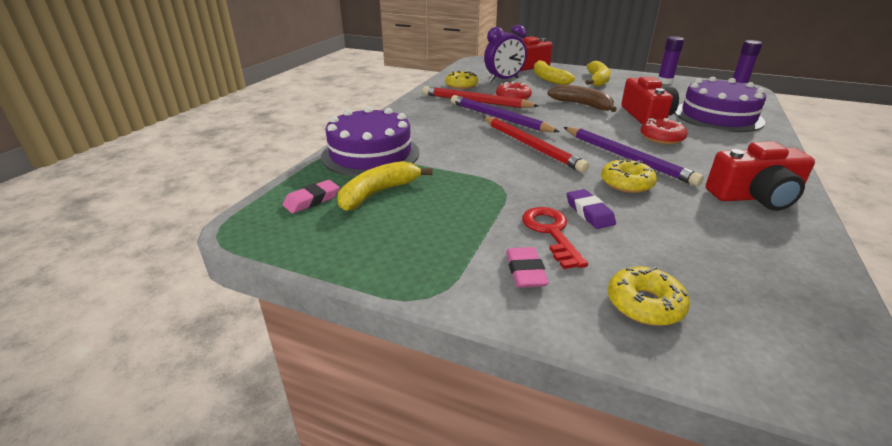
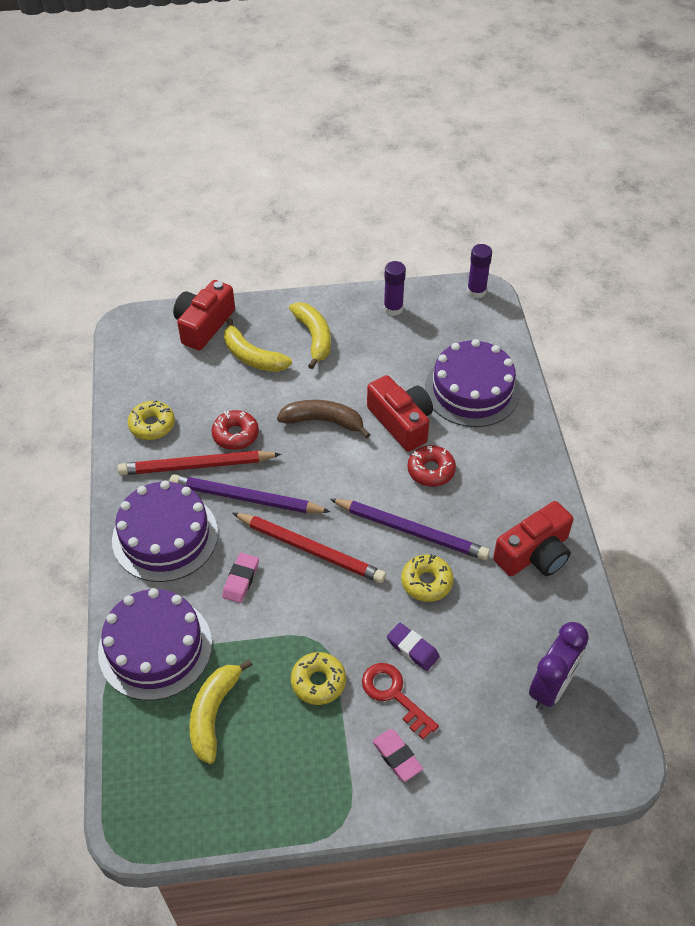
camera: 30 degrees left, 20 degrees up
pink eraser [282,180,339,213] -> pink eraser moved to [222,553,259,603]
purple clock [484,25,527,82] -> purple clock moved to [529,622,589,710]
yellow donut [608,266,690,326] -> yellow donut moved to [291,652,346,705]
none -> purple cake [112,480,218,582]

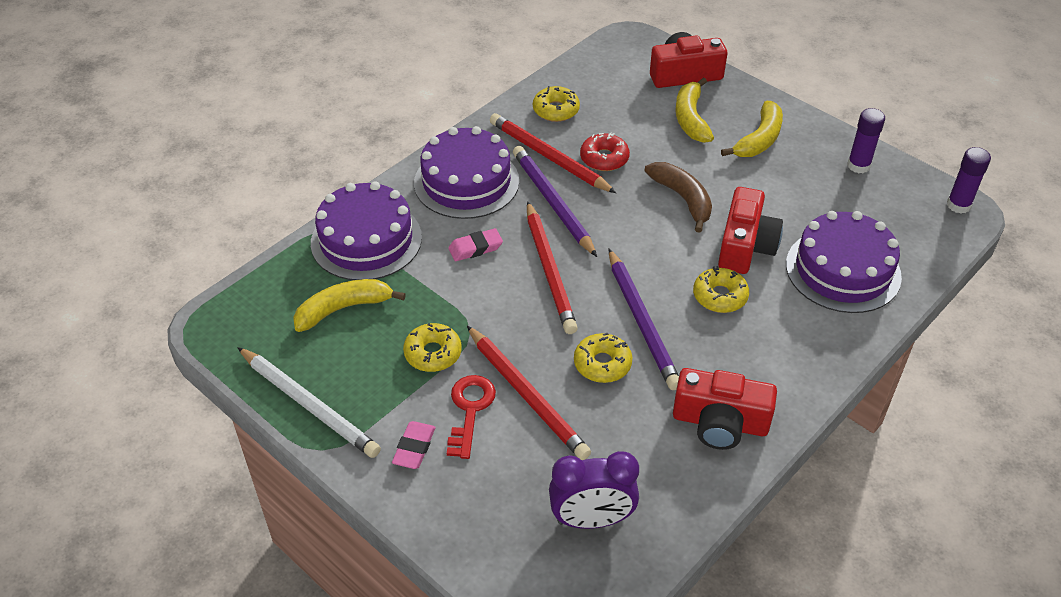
camera: 50 degrees right, 5 degrees down
purple eraser [387,623,440,671] -> red pencil [467,326,591,460]
red donut [407,445,456,487] -> yellow donut [693,266,749,313]
none -> white pencil [237,347,381,458]

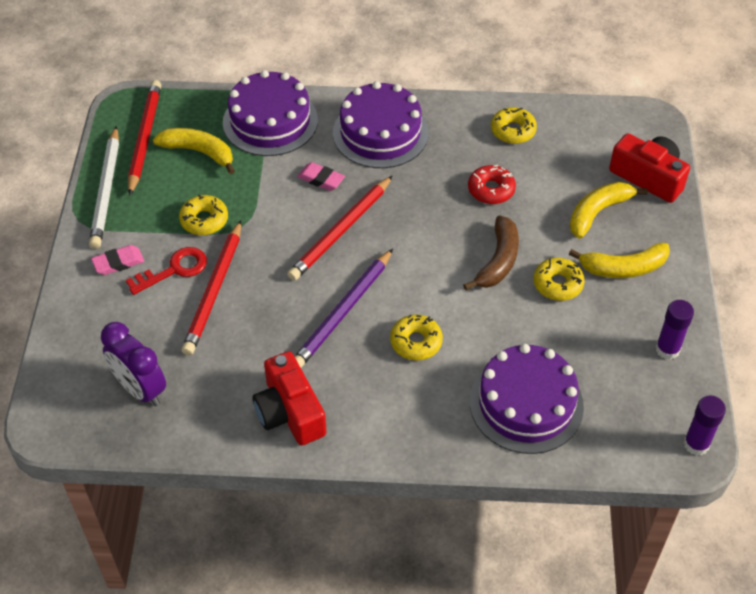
camera: 50 degrees right, 5 degrees up
red pencil [490,113,616,193] -> red pencil moved to [128,80,161,196]
purple pencil [513,146,597,257] -> none
yellow donut [574,333,632,383] -> yellow donut moved to [534,258,585,301]
red camera [718,187,783,274] -> none

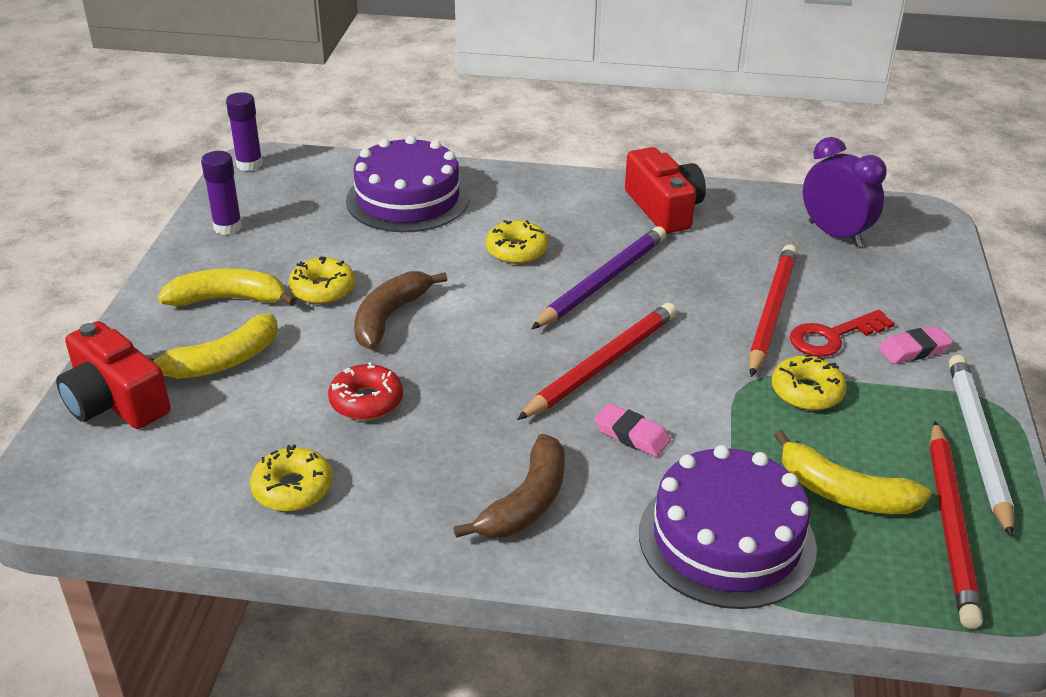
camera: 175 degrees left, 15 degrees down
purple cake [333,81,428,168] -> brown banana [454,434,565,538]

